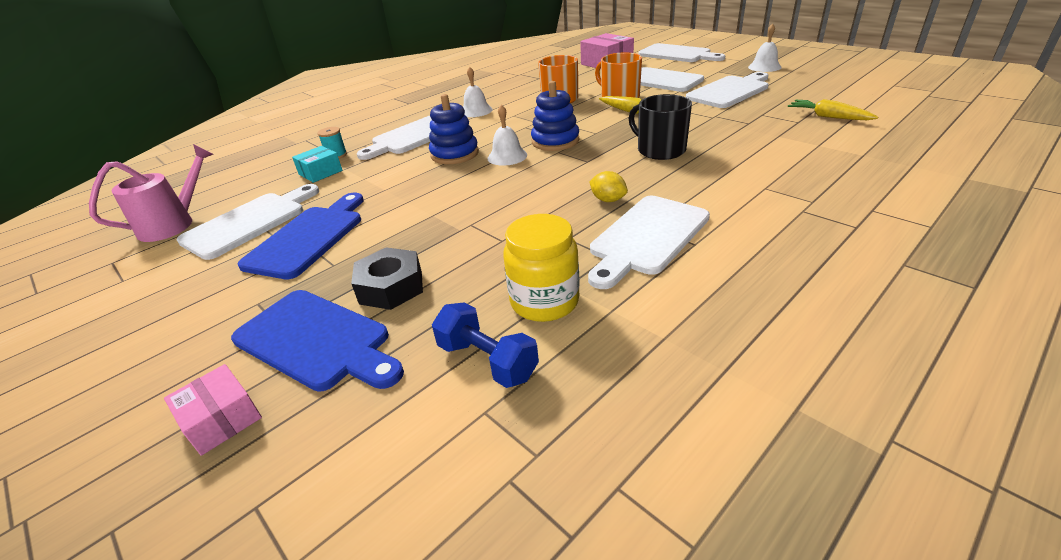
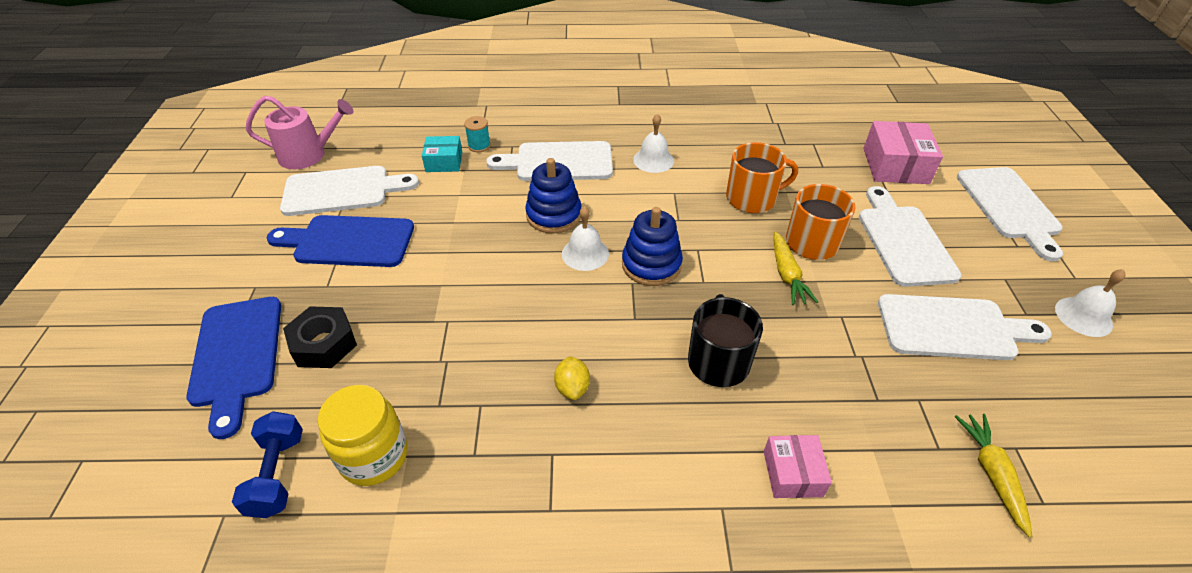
camera: 40 degrees right, 10 degrees up
pink box [164,364,262,456] -> pink box moved to [764,435,832,498]
blue cutting board [237,193,364,279] -> blue cutting board turned 150 degrees counterclockwise [267,215,414,267]
white cutting board [588,196,710,289] -> none

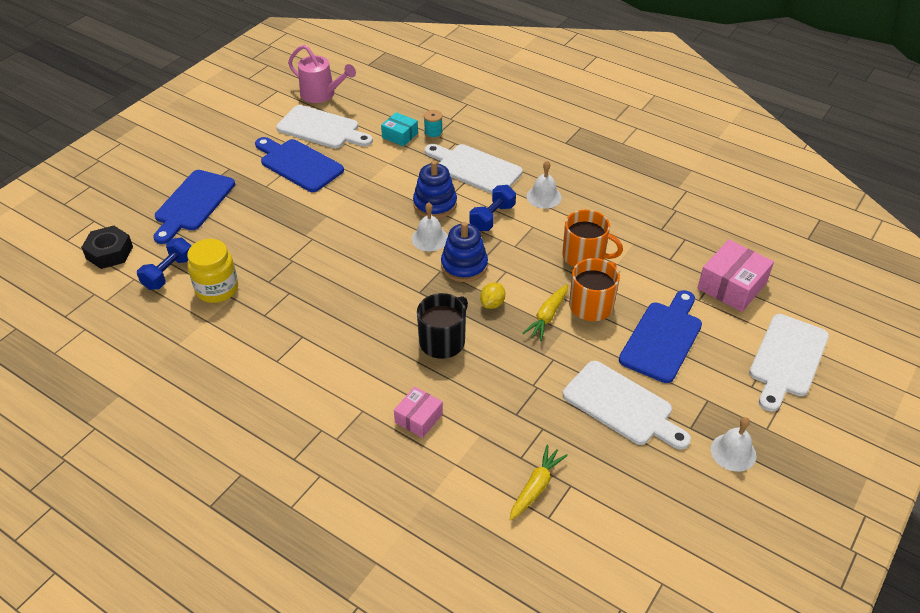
camera: 35 degrees right, 0 degrees up
black nut [283,306,357,368] -> black nut moved to [81,226,133,269]
yellow lemon [554,356,590,400] -> yellow lemon moved to [480,282,505,309]
white cutting board [859,186,962,287] -> blue cutting board [619,290,702,383]
none -> blue dumbbell [469,185,516,231]

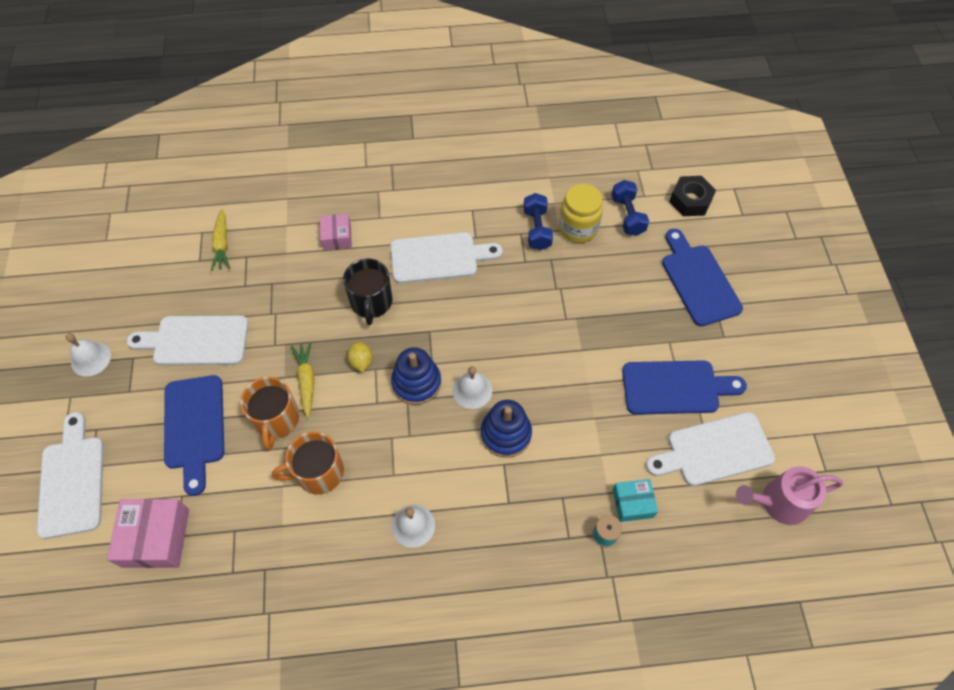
camera: 140 degrees right, 15 degrees up
white cutting board [425,144,523,194] -> white cutting board moved to [390,232,502,284]
blue dumbbell [469,185,516,231] -> blue dumbbell moved to [523,193,553,250]

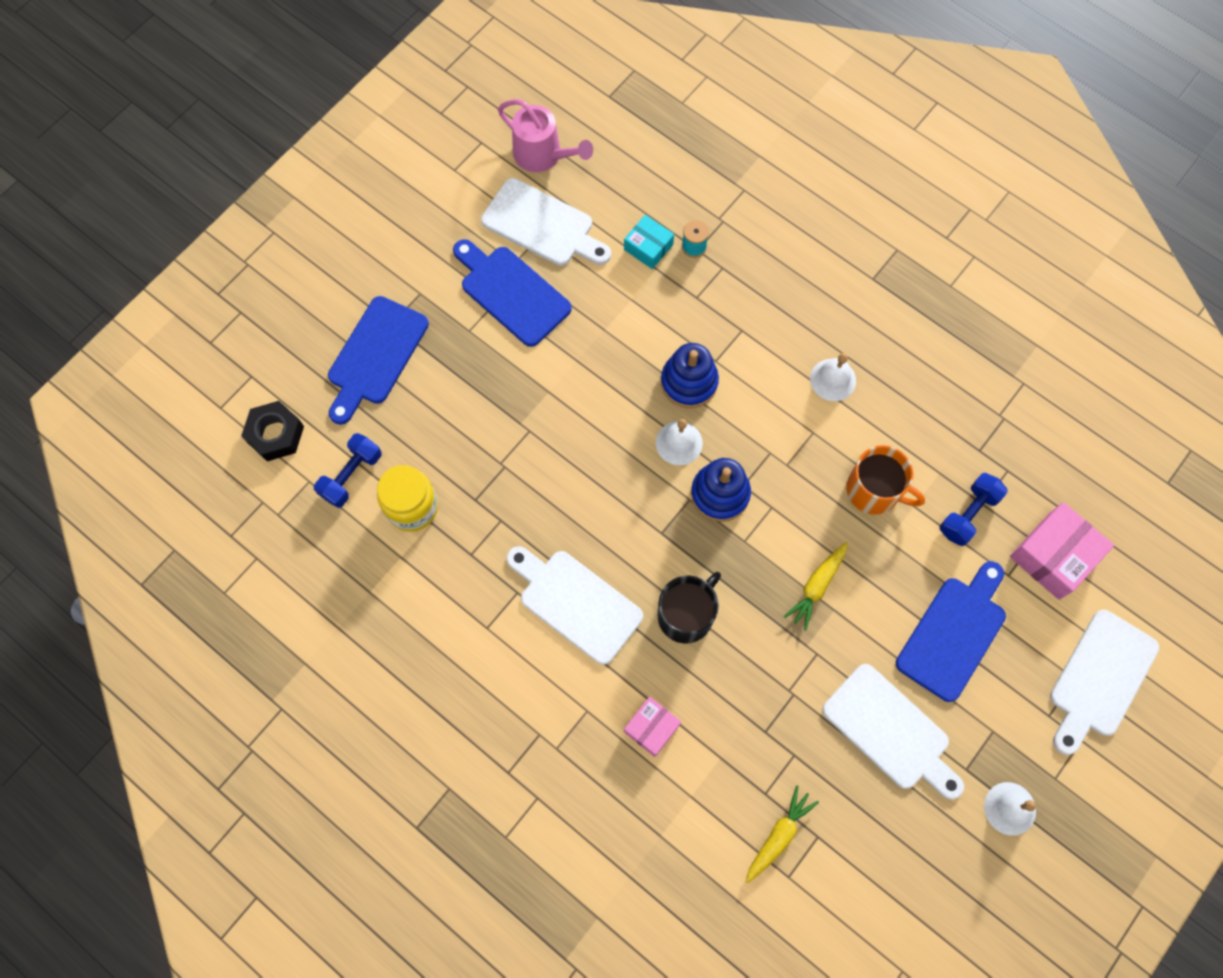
camera: 135 degrees left, 10 degrees up
orange mug [241,377,299,450] -> none
yellow lemon [347,341,372,372] -> none
blue dumbbell [523,193,553,250] -> blue dumbbell moved to [939,473,1008,546]

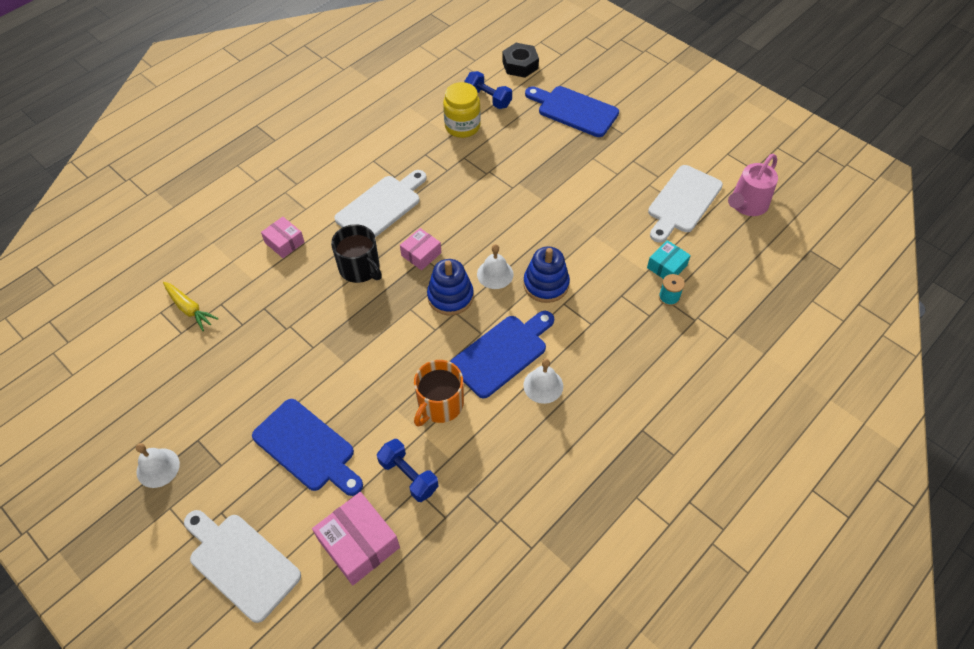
camera: 95 degrees right, 15 degrees down
blue cutting board [453,239,572,347] -> blue cutting board moved to [450,311,554,398]
yellow carrot [784,542,848,631] -> none
white cutting board [822,664,964,799] -> none
none -> pink box [400,228,441,270]

